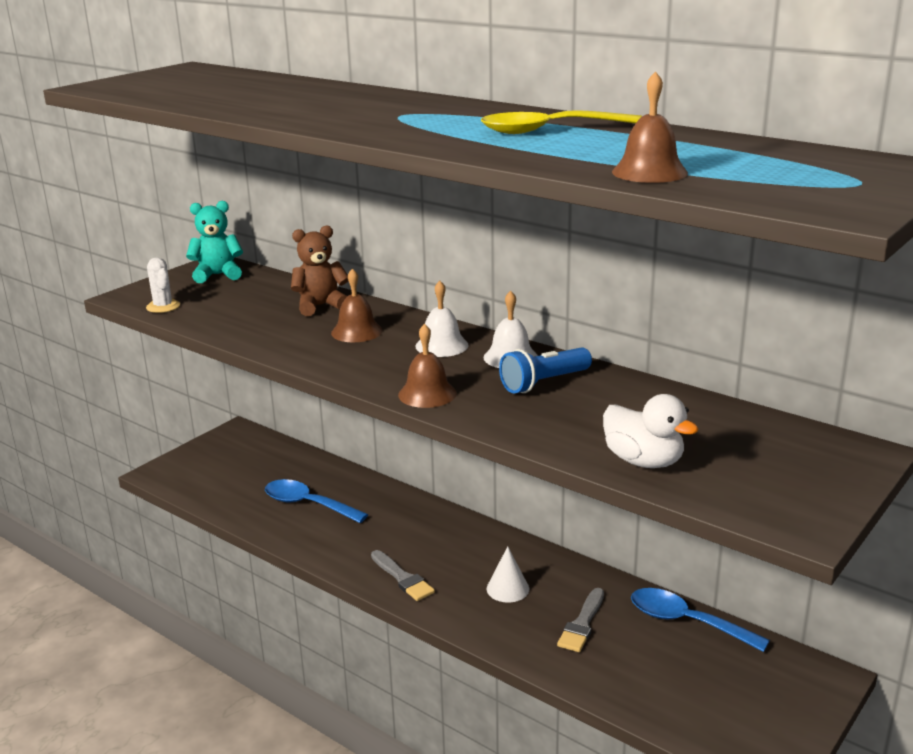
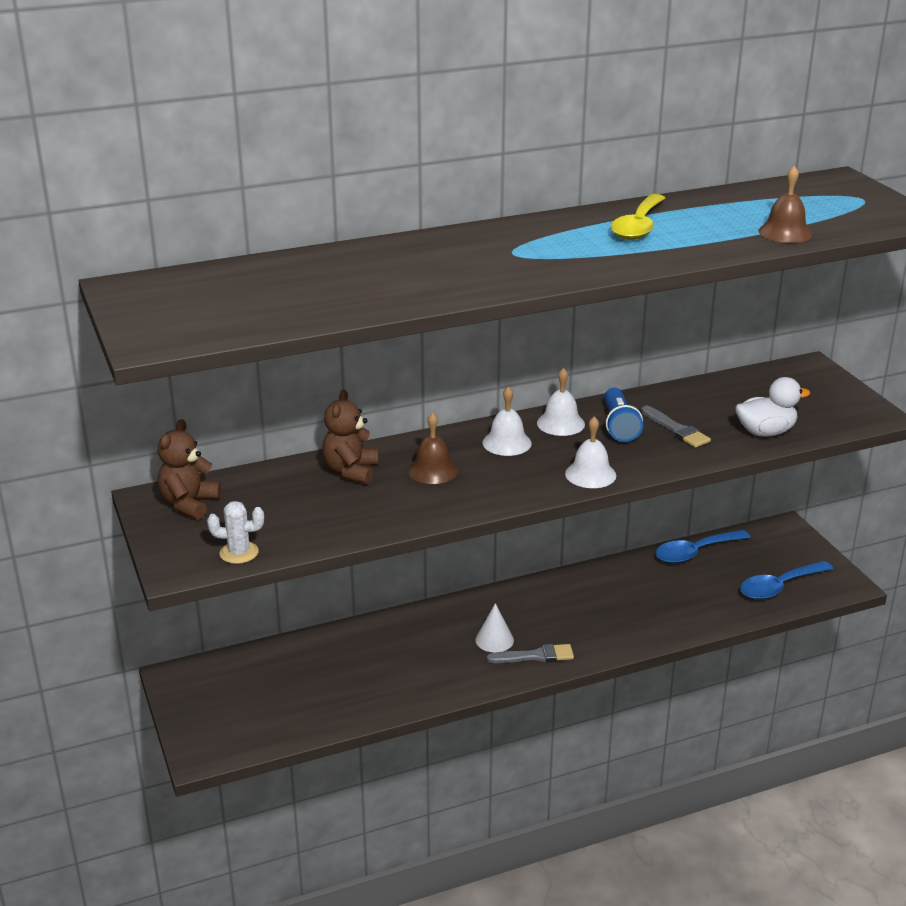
camera: 60 degrees left, 5 degrees up
turquoise teddy bear [186,201,243,283] -> brown teddy bear [158,419,221,520]
blue spoon [265,479,368,523] -> blue spoon moved to [740,561,833,600]
brown bell [398,324,457,408] -> white bell [565,416,616,488]
white cone [486,546,529,603] -> white cone moved to [475,603,514,652]
grey brush [557,588,604,652] -> grey brush moved to [641,406,711,448]

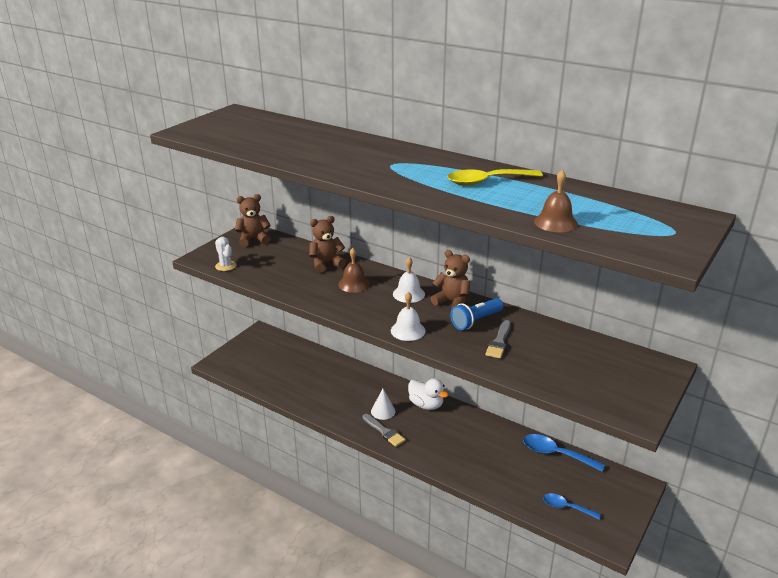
camera: 55 degrees right, 0 degrees up
white bell [537,368,585,436] -> brown teddy bear [431,250,470,309]
white duck [735,377,810,437] -> white duck moved to [408,378,448,410]
blue spoon [740,561,833,600] -> blue spoon [543,493,601,519], size x0.64

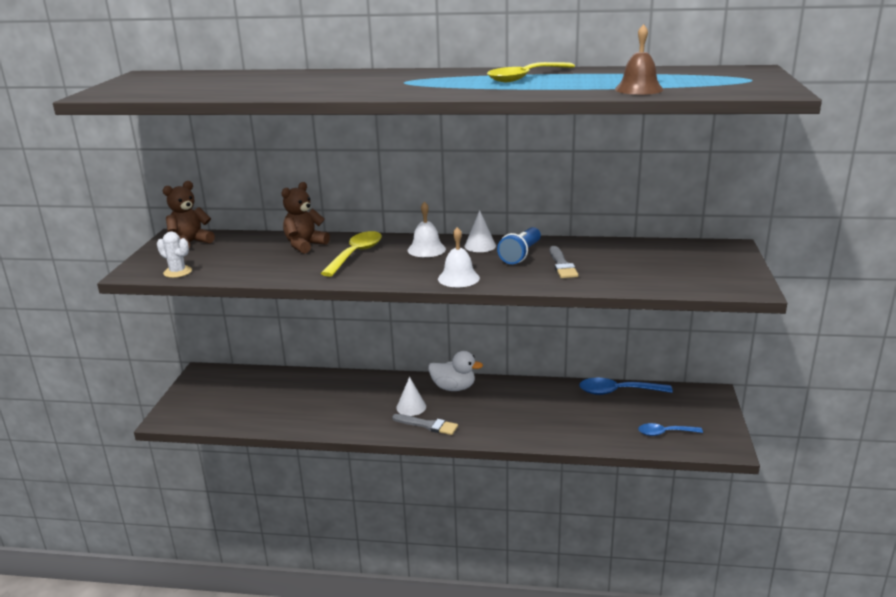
camera: 25 degrees left, 5 degrees down
brown bell [338,248,370,293] -> yellow spoon [320,231,382,277]
brown teddy bear [431,250,470,309] -> white cone [464,210,496,252]

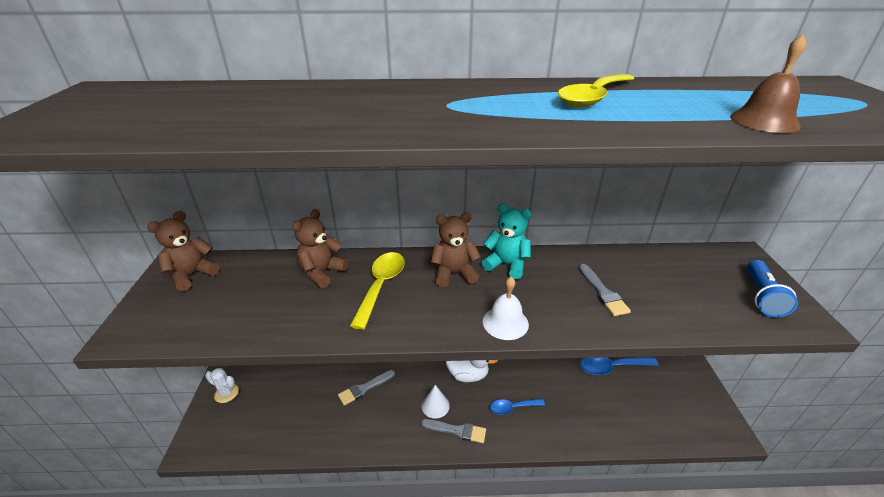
camera: 10 degrees left, 10 degrees up
white cactus [157,232,192,278] -> white cactus moved to [205,368,239,403]
white bell [407,202,446,257] -> brown teddy bear [430,213,481,287]
white cone [464,210,496,252] -> turquoise teddy bear [482,203,532,279]
blue flashlight [497,227,541,264] -> blue flashlight moved to [747,260,798,318]
blue spoon [638,423,703,436] -> blue spoon moved to [490,399,545,415]
none -> grey brush [338,370,395,406]

